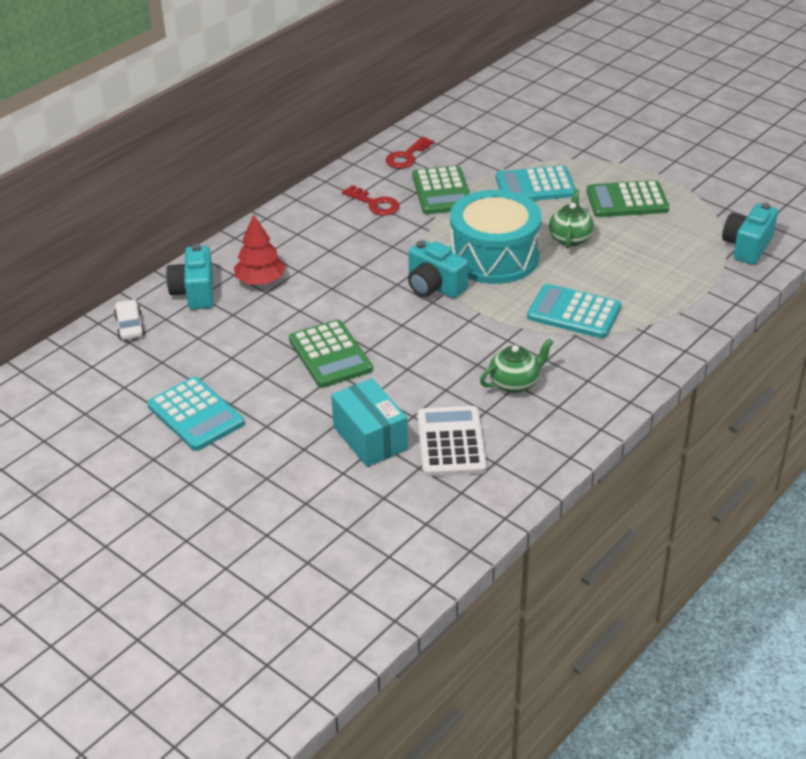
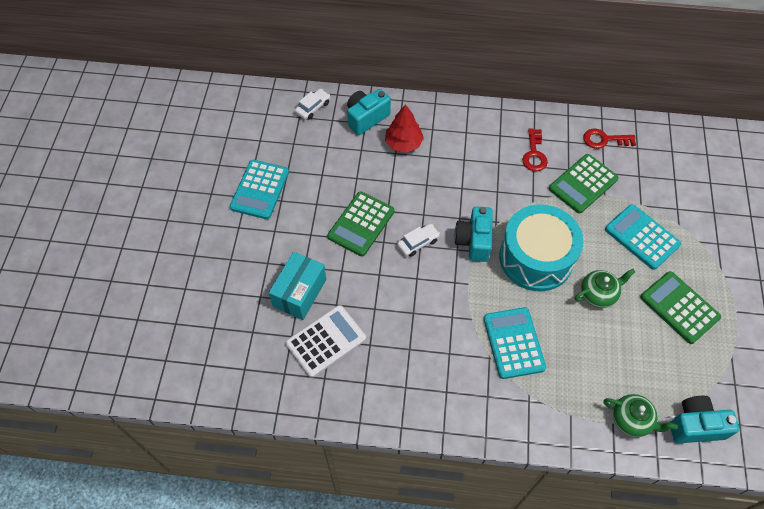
camera: 55 degrees right, 20 degrees up
green teapot [480,338,554,393] -> green teapot moved to [603,394,678,437]
none -> white car [397,224,440,257]

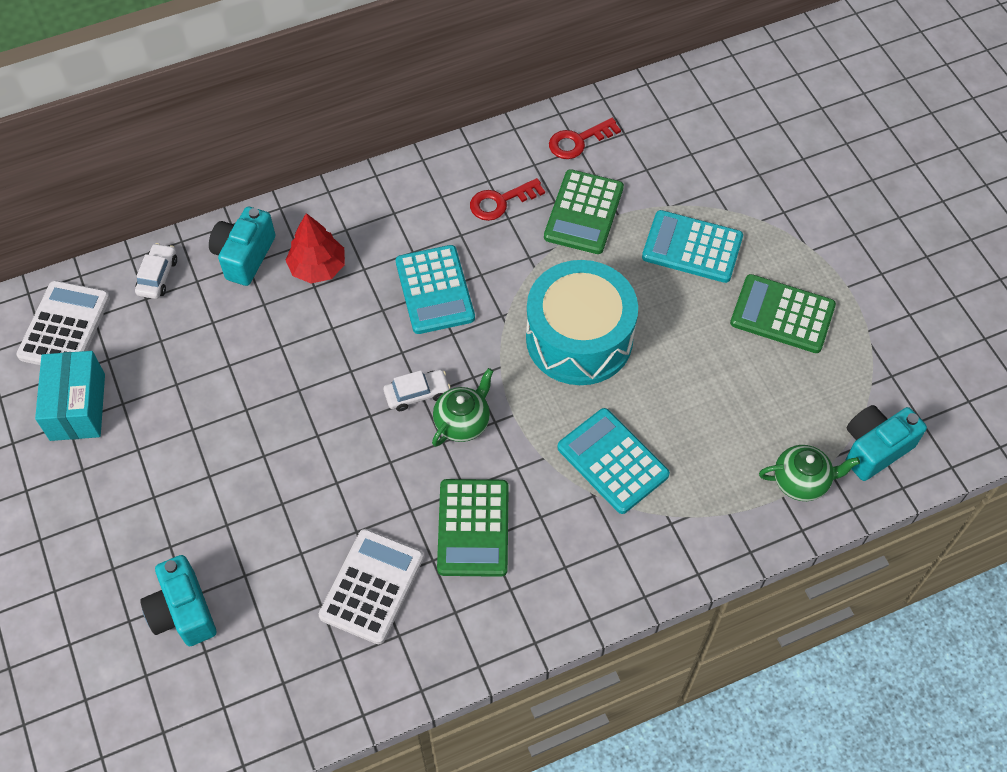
camera: 30 degrees left, 0 degrees up
turquoise calculator [230,160,289,219] -> turquoise calculator moved to [396,245,475,334]
turquoise box [269,252,326,320] -> turquoise box moved to [35,351,105,441]
green calculator [327,191,394,256] -> green calculator moved to [437,479,509,577]
white car [397,224,440,257] -> white car turned 45 degrees clockwise [384,370,451,411]
turquoise camera [454,206,493,262] -> turquoise camera moved to [141,555,216,646]
red key [522,128,548,171] -> red key turned 90 degrees clockwise [470,178,545,221]
green teapot [574,269,635,308] -> green teapot moved to [432,368,493,447]
none -> white calculator [16,280,110,365]

